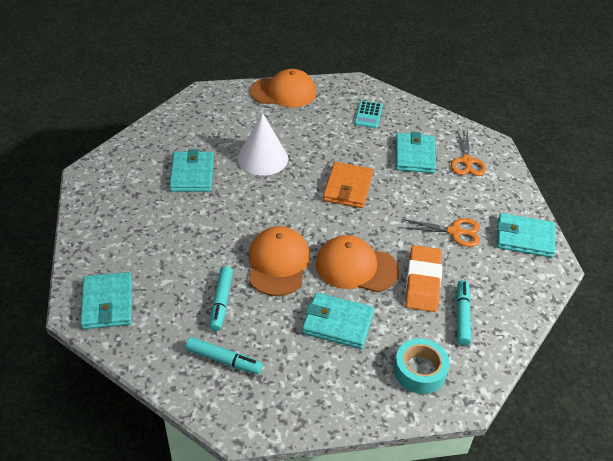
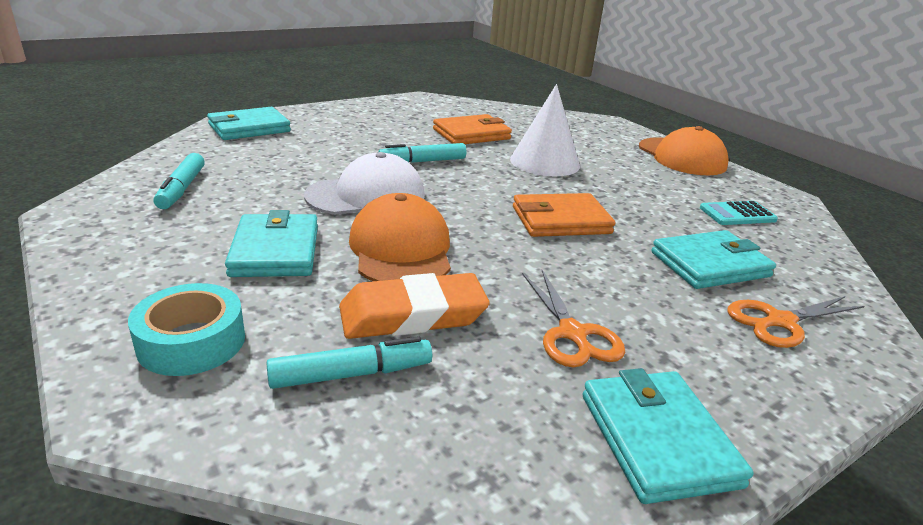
camera: 65 degrees right, 15 degrees down
turquoise wallet [169,149,214,192] -> orange wallet [433,114,512,144]
turquoise marker [210,266,233,331] -> turquoise marker moved to [378,143,466,163]
orange cap [249,226,310,296] -> white cap [304,152,425,215]

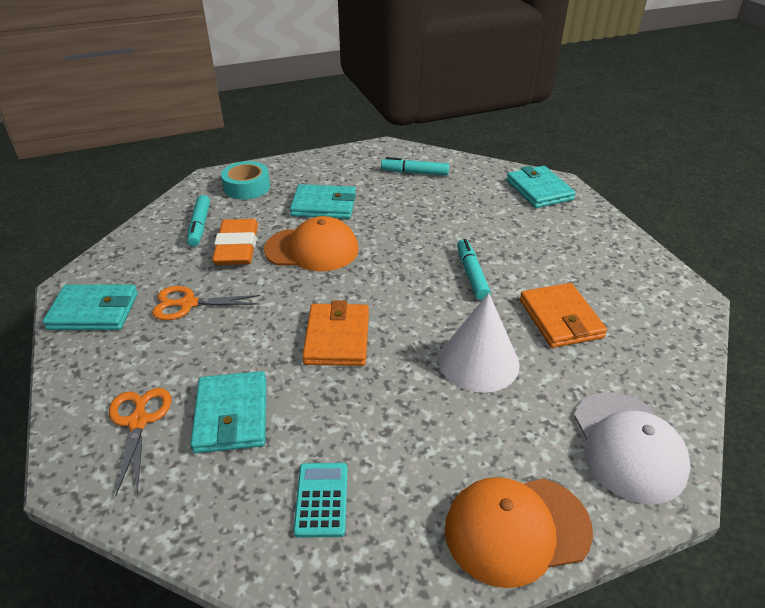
camera: 105 degrees right, 10 degrees up
white cap [304,152,425,215] -> white cap moved to [574,392,691,504]

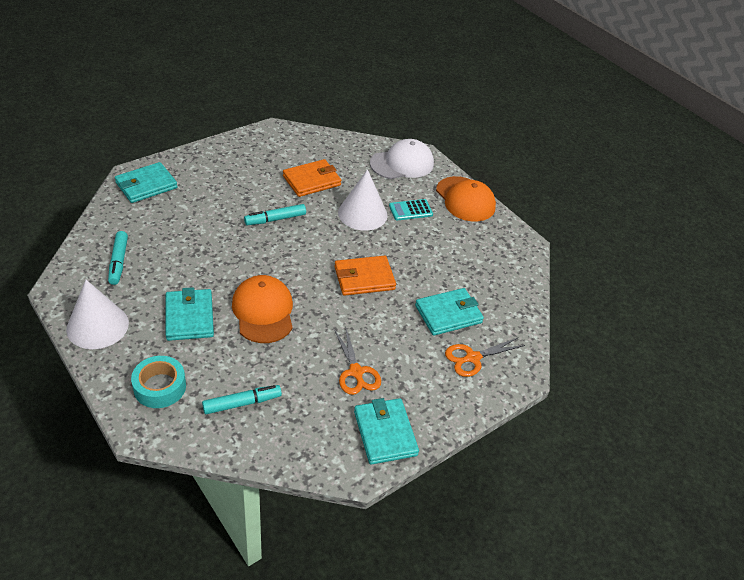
camera: 110 degrees left, 5 degrees up
orange eraser [212,219,258,265] -> none
turquoise calculator [293,463,347,538] -> turquoise calculator moved to [389,199,433,221]
none -> white cone [66,280,129,349]

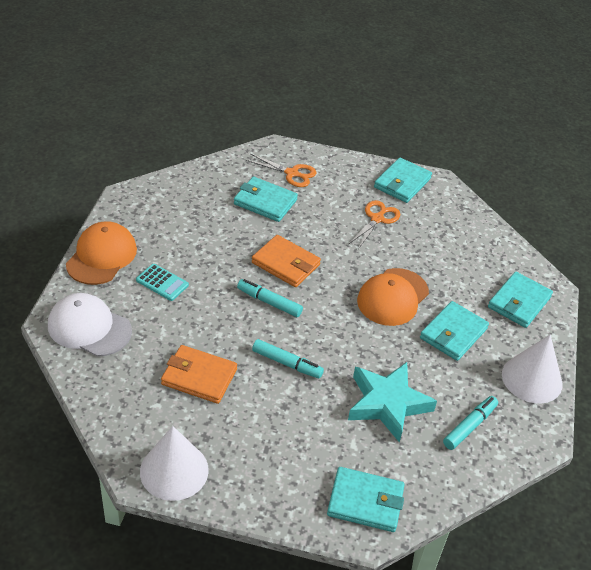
camera: 130 degrees left, 0 degrees up
turquoise tape [131,356,186,408] -> turquoise wallet [488,272,553,328]
turquoise marker [202,385,282,414] -> turquoise marker moved to [237,279,303,317]
white cone [338,169,388,231] -> white cone moved to [140,426,209,501]
none -> turquoise star [348,362,437,443]

